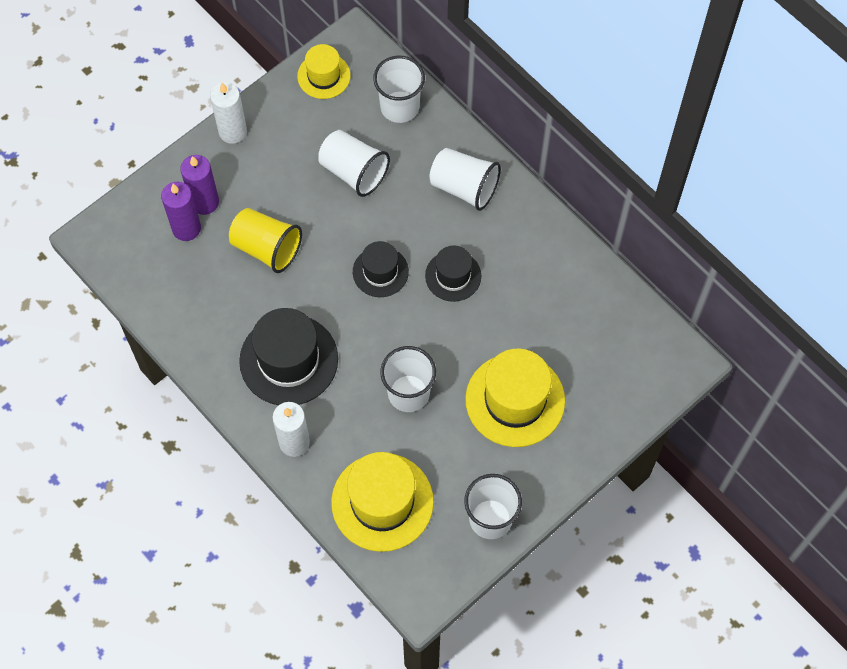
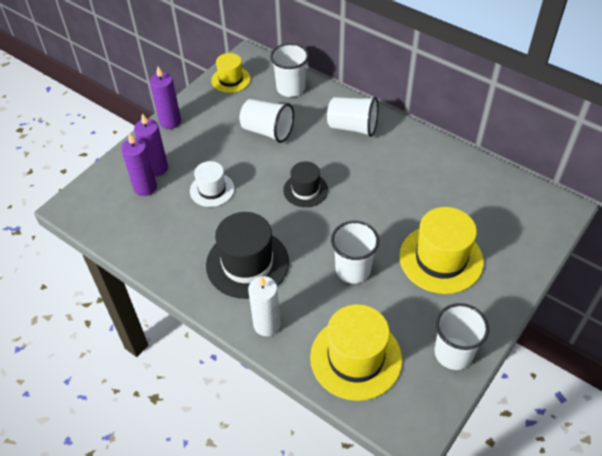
camera: 10 degrees left, 15 degrees down
white candle [210,82,247,144] -> purple candle [150,67,181,129]
yellow cup [229,208,302,273] -> white hat [190,161,234,207]
black hat [425,245,481,302] -> none

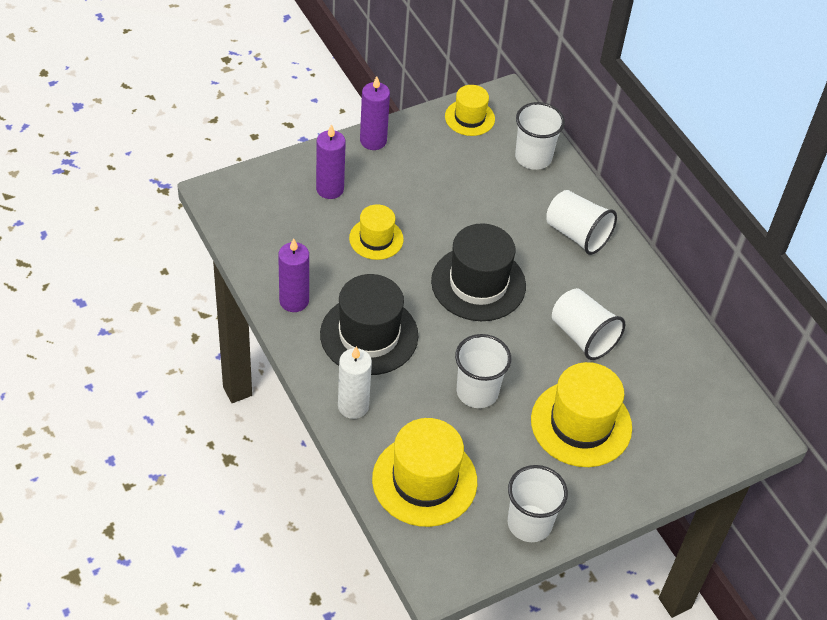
camera: 20 degrees right, 0 degrees up
purple candle [121,133,157,196] -> purple candle moved to [278,238,309,312]
white hat [190,161,234,207] -> yellow hat [349,204,404,260]
white cup [239,99,294,143] -> white cup moved to [552,288,625,360]
black hat [283,161,328,207] -> black hat [431,223,526,321], size x1.72

